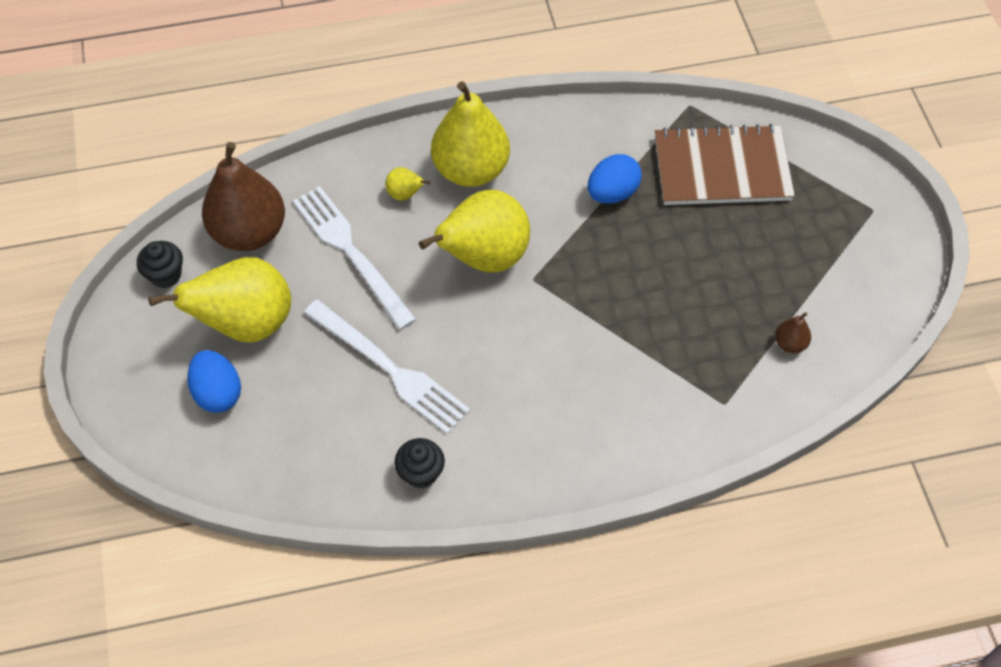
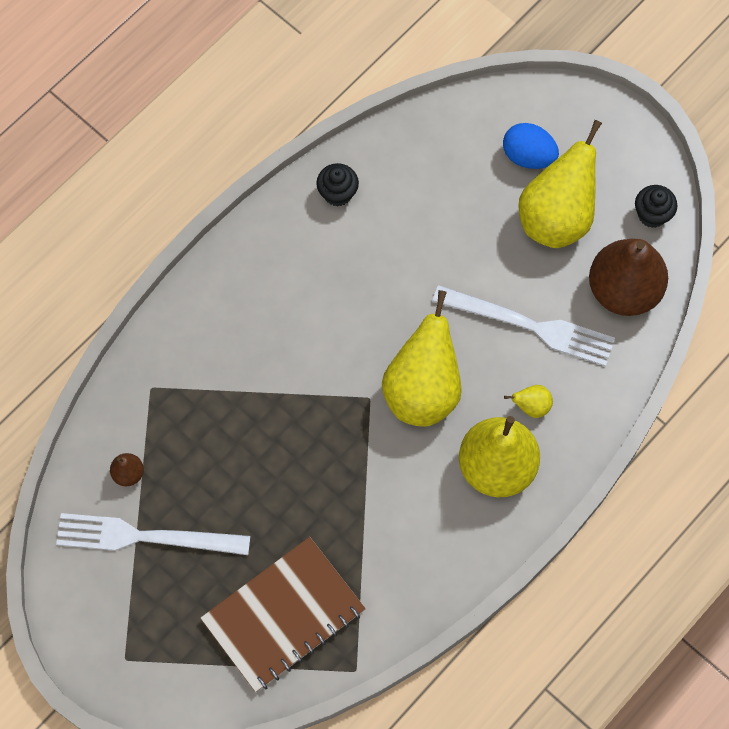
camera: 145 degrees right, 10 degrees up
white fork [304,300,470,434] -> white fork moved to [56,513,250,555]
blue egg [588,154,642,204] -> none

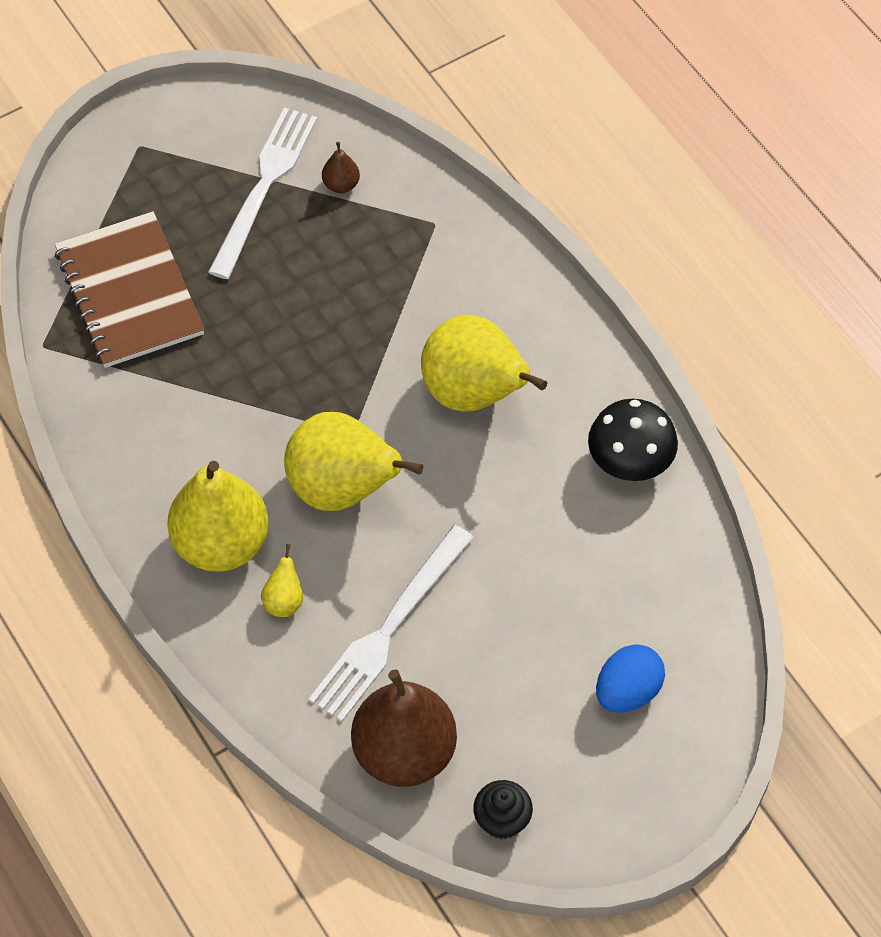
camera: 105 degrees right, 10 degrees down
black cupcake [316,163,359,207] -> black mushroom [588,399,678,481]
yellow pear [518,120,602,248] -> yellow pear moved to [421,315,547,412]

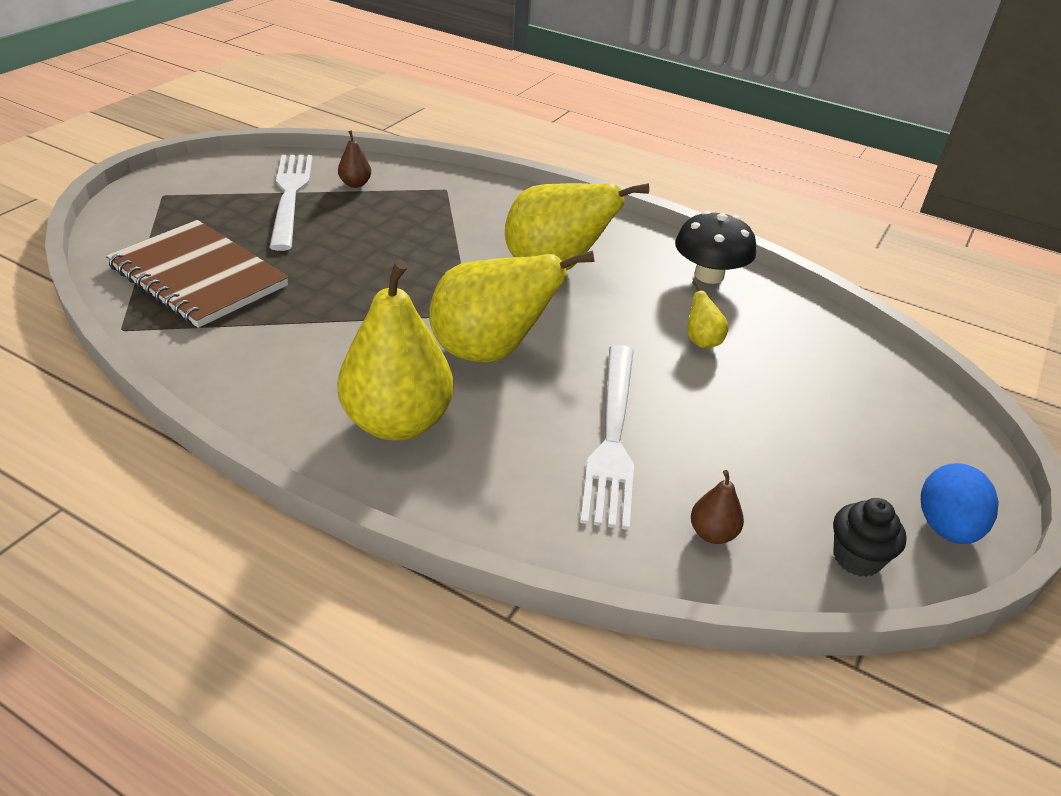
camera: 30 degrees left, 20 degrees down
yellow pear [261,544,303,617] -> yellow pear moved to [687,280,729,348]
brown pear [351,669,457,787] -> brown pear [691,470,744,544], size x0.42
blue egg [596,644,665,713] -> blue egg moved to [921,463,999,544]

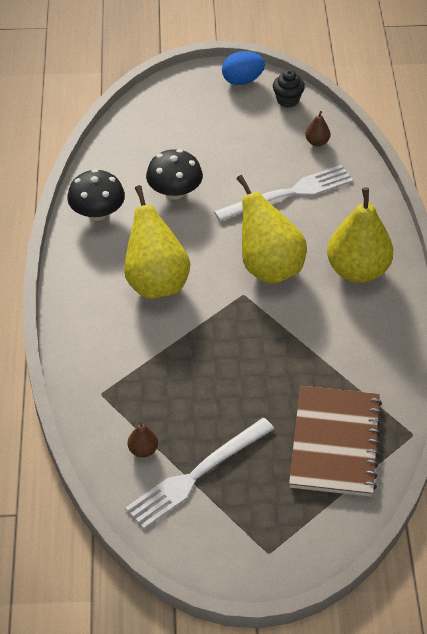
camera: 120 degrees left, 10 degrees up
yellow pear [687,280,729,348] -> black mushroom [146,149,203,200]

